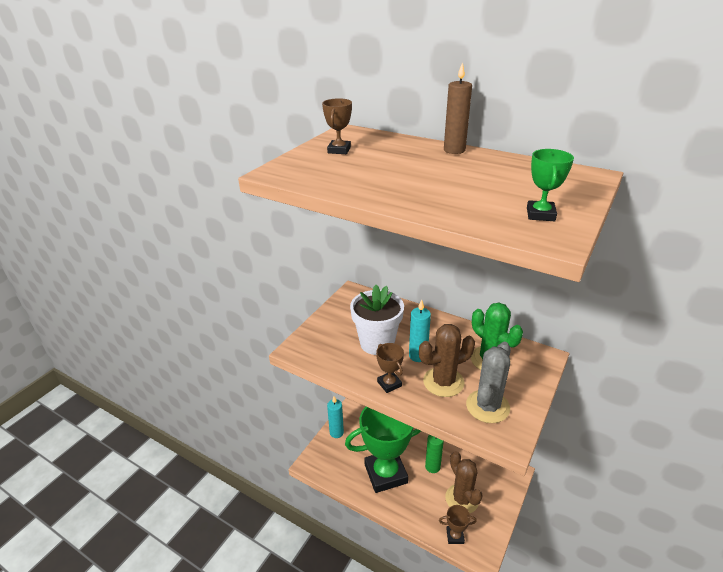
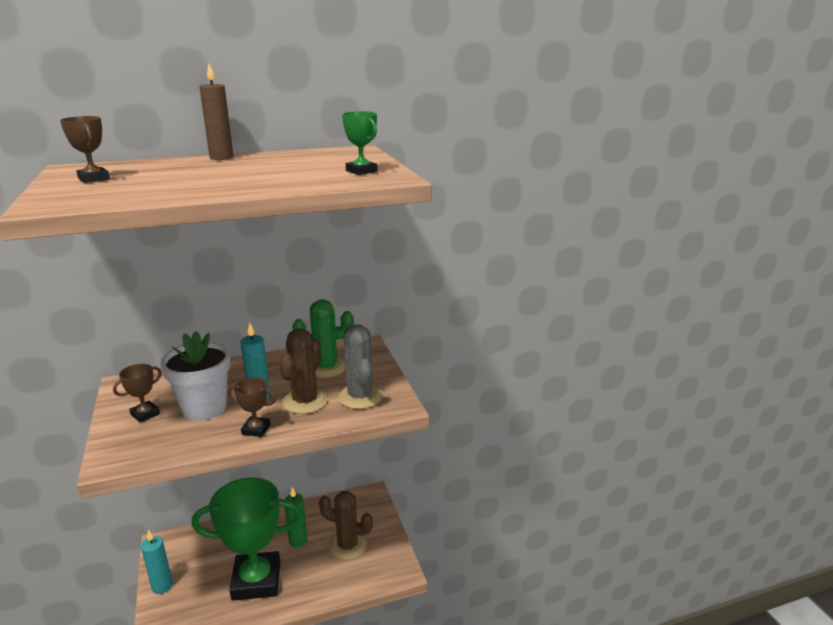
camera: 50 degrees left, 10 degrees down
green trophy [345,407,421,493] -> green trophy turned 60 degrees clockwise [192,478,302,601]
brown trophy [439,505,477,544] -> brown trophy moved to [113,364,162,423]

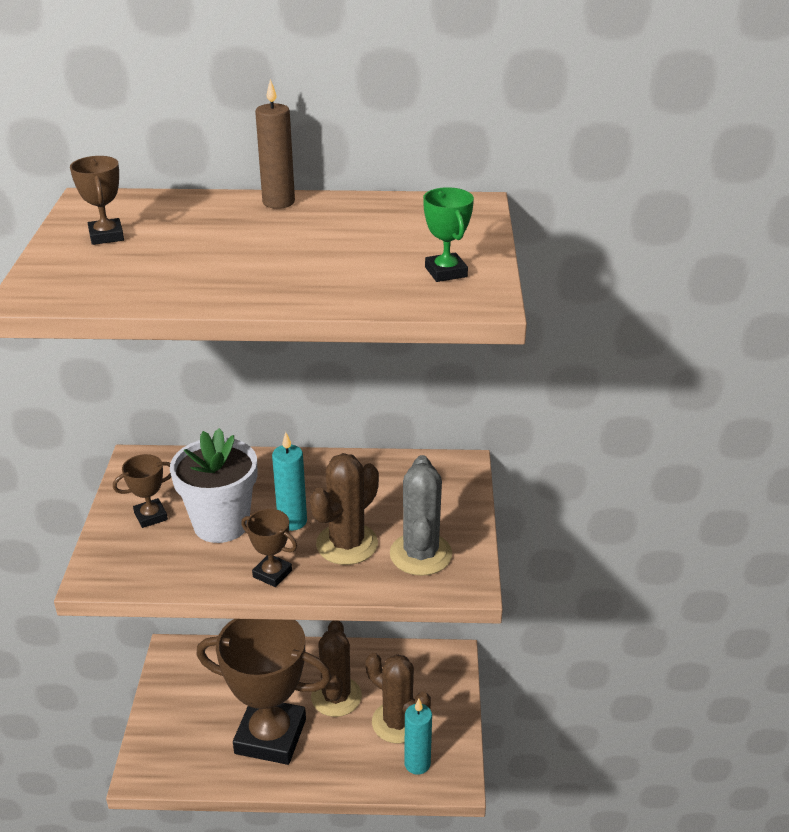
camera: 20 degrees right, 10 degrees up
turquoise candle [141,530,173,594] -> turquoise candle moved to [404,699,432,775]
green trophy [192,478,302,601] -> brown trophy [196,619,332,765]
green candle [285,487,307,548] -> brown cactus [311,621,362,717]
green cactus [292,299,354,378] -> none

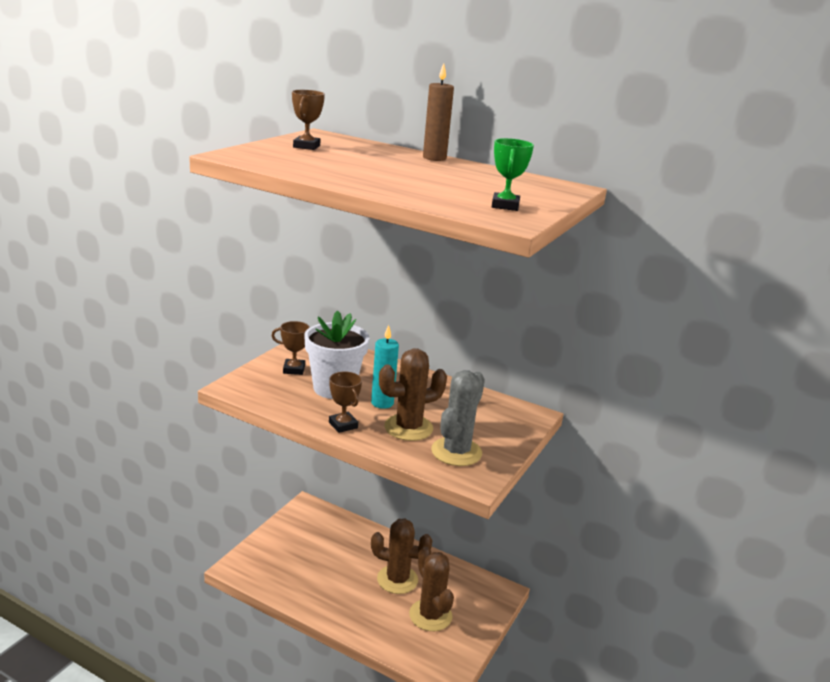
camera: 25 degrees right, 10 degrees down
brown trophy [196,619,332,765] -> none
brown cactus [311,621,362,717] -> brown cactus turned 75 degrees clockwise [371,519,432,594]
turquoise candle [404,699,432,775] -> none

